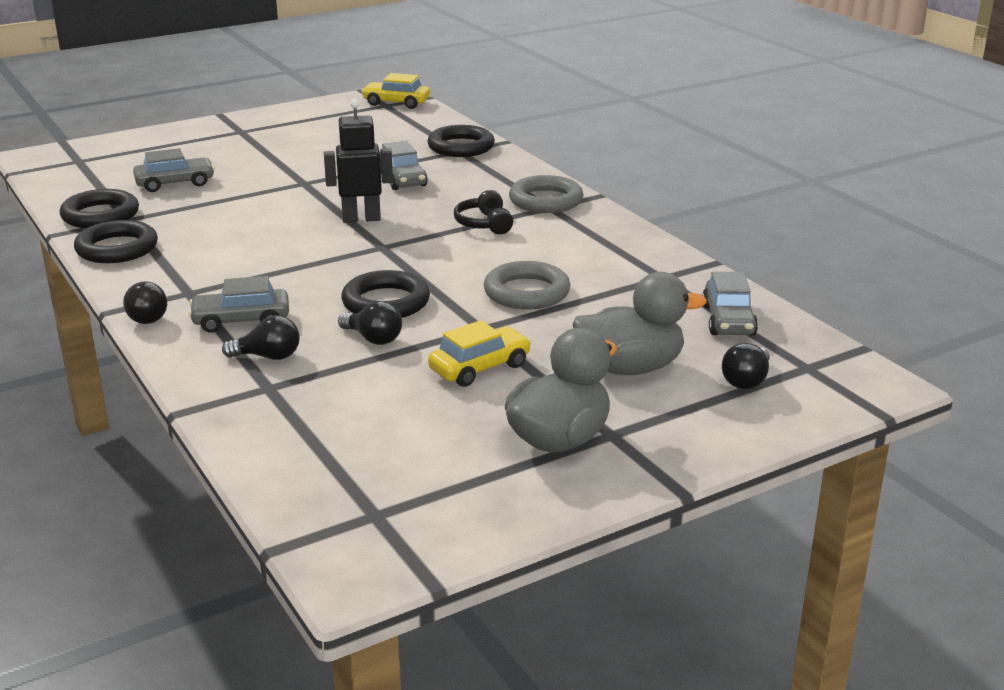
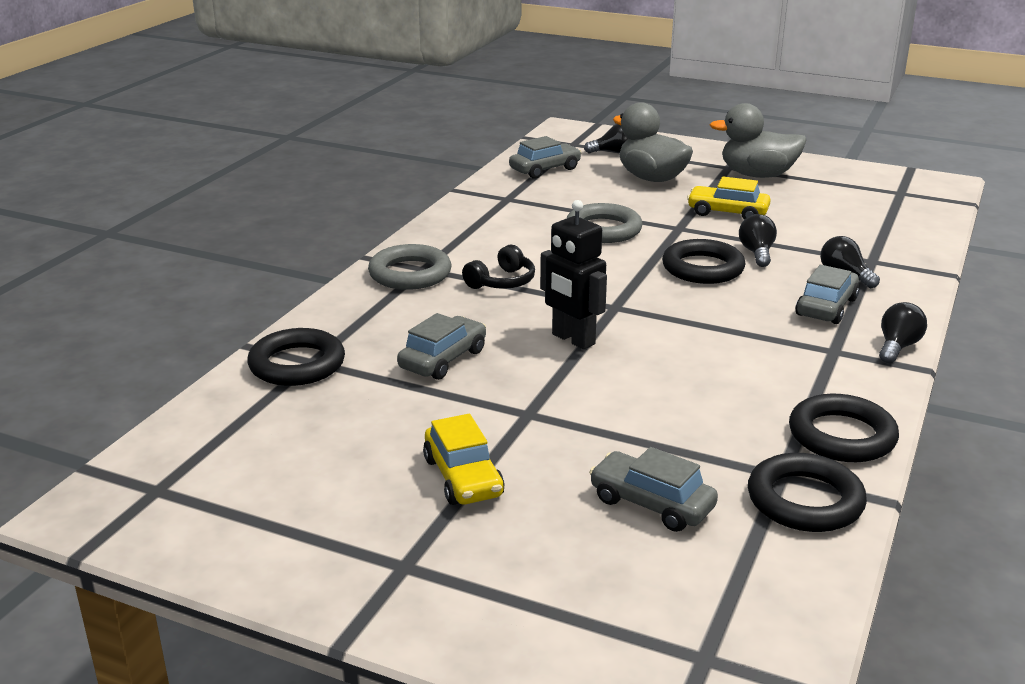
camera: 125 degrees left, 0 degrees up
grey car [188,276,289,333] -> grey car turned 105 degrees counterclockwise [796,265,860,324]
yellow car [361,73,430,109] -> yellow car moved to [423,414,505,505]

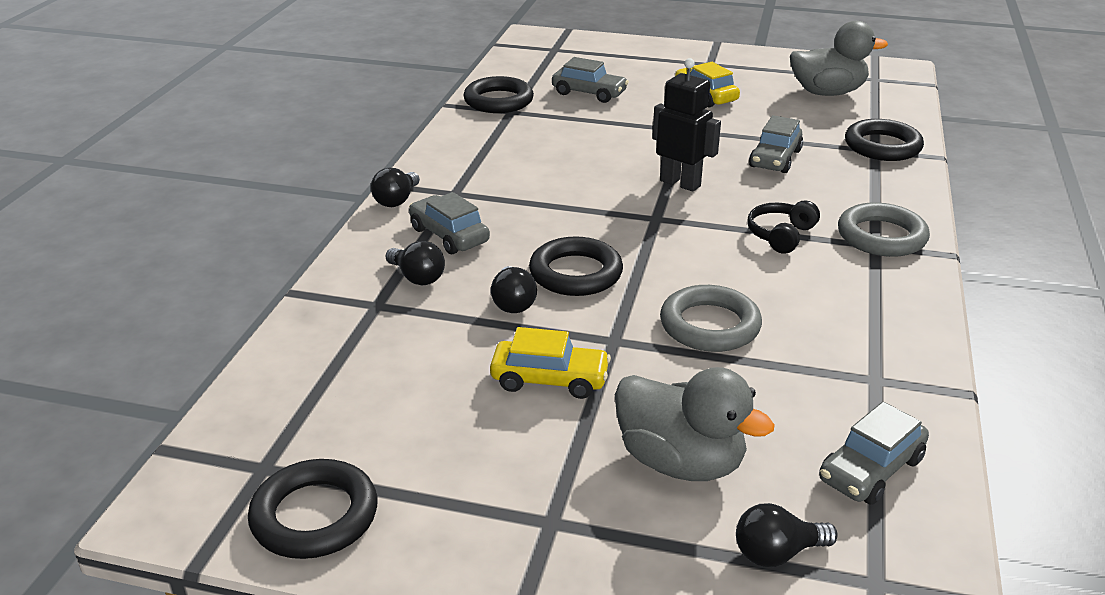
camera: 170 degrees right, 5 degrees up
grey duck [710,103,807,178] -> grey duck moved to [790,21,888,96]
black ring [789,394,899,462] -> black ring moved to [248,459,378,559]
grey car [796,265,860,324] -> grey car turned 120 degrees clockwise [409,192,490,254]

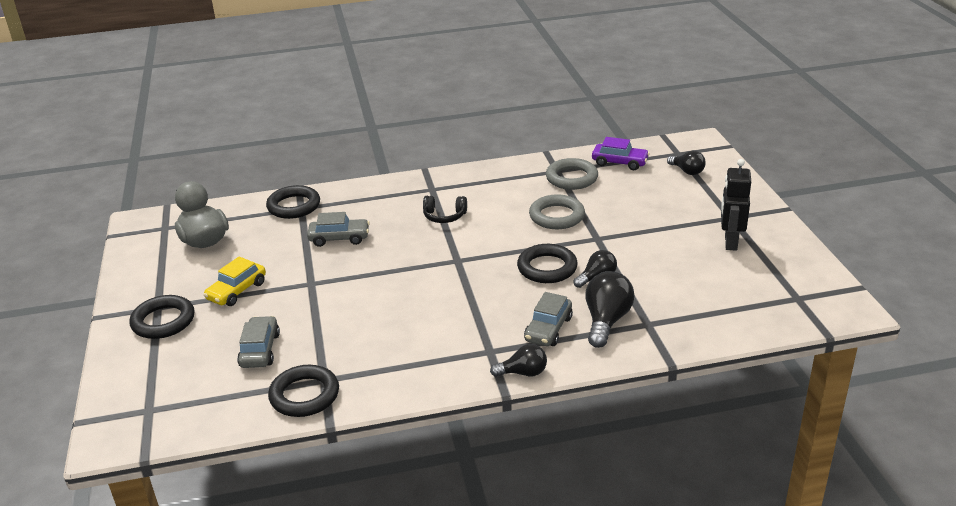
camera: 115 degrees left, 0 degrees up
black ring [248,459,378,559] -> black ring moved to [129,295,195,339]
black light bulb [385,241,445,285] -> black light bulb [586,271,635,348], size x1.60
yellow car [490,327,611,399] -> none
grey duck [615,367,775,481] -> none
black robot [652,58,721,192] -> black robot moved to [721,159,751,251]
grey car [819,402,929,505] -> purple car [592,137,650,170]
grey ring [838,202,930,257] -> grey ring moved to [546,158,598,190]

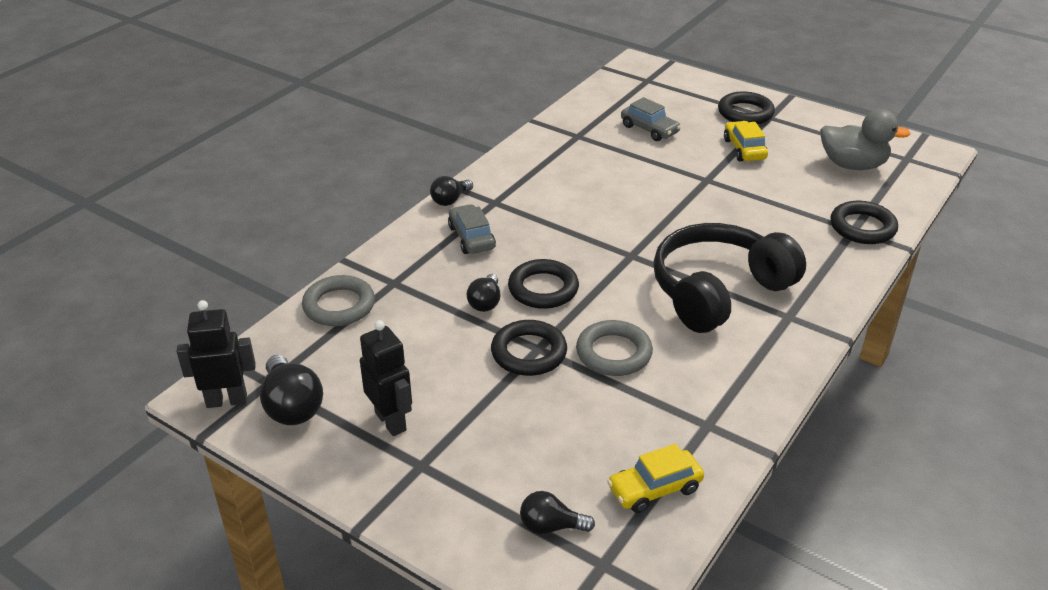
camera: 135 degrees right, 5 degrees up
black ring [268,365,339,417] -> black ring moved to [491,320,567,376]
grey car [307,212,370,247] -> none
black headphones [423,196,467,223] -> black headphones [653,223,806,333], size x2.43
grey ring [546,158,598,190] -> grey ring moved to [302,275,375,326]
black light bulb [586,271,635,348] -> black light bulb moved to [260,355,323,425]
purple car [592,137,650,170] -> yellow car [607,444,704,513]
none -> black robot [176,300,256,408]

